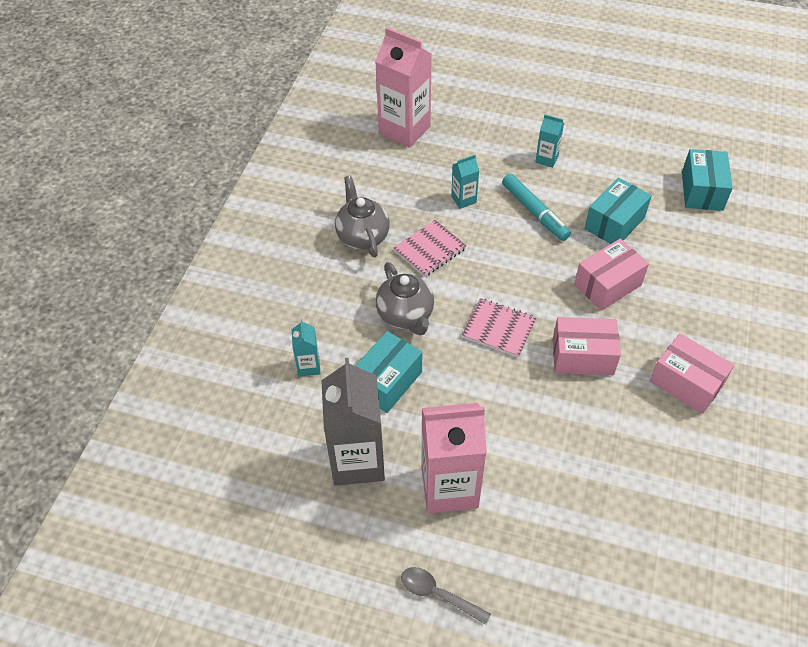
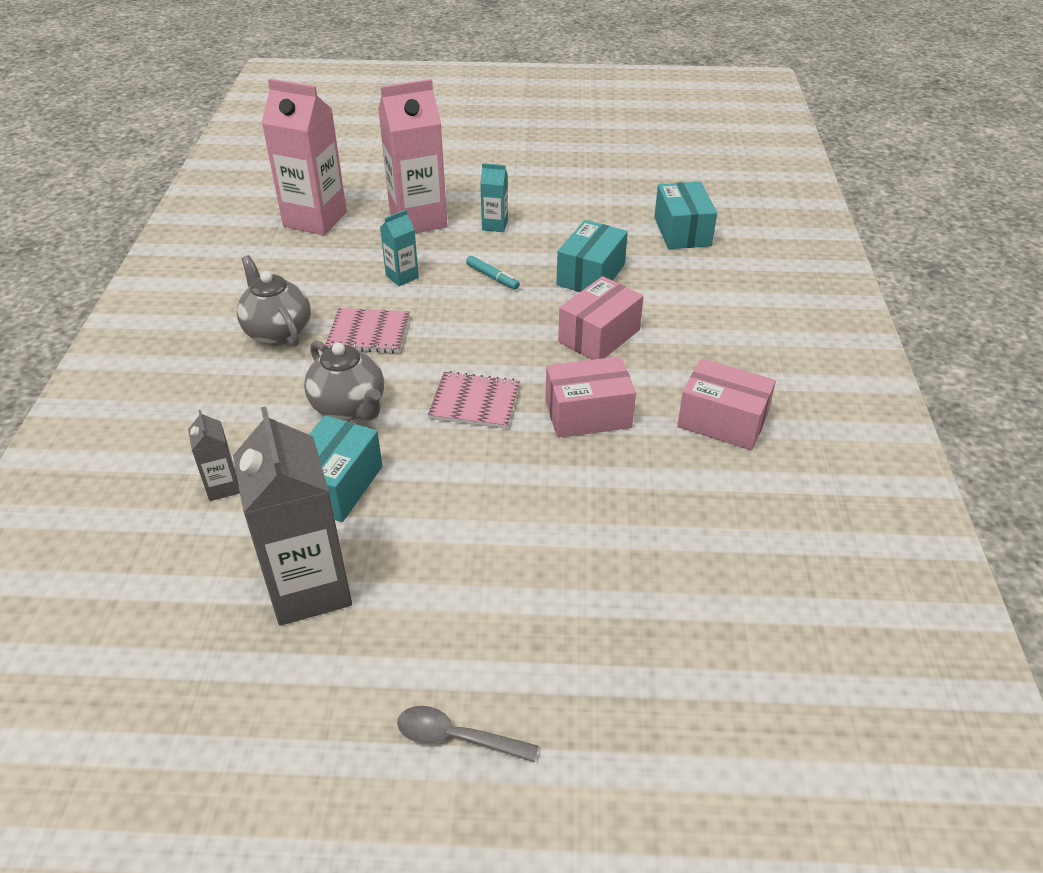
camera: 15 degrees left, 10 degrees down
turquoise carton [292,319,321,377] -> grey carton [188,410,240,501]
pink notebook [394,220,467,277] -> pink notebook turned 60 degrees clockwise [325,308,410,353]
pink carton [421,403,487,513] -> pink carton moved to [378,79,447,233]
turquoise marker [502,174,571,241] -> turquoise marker [466,256,520,290], size x0.56

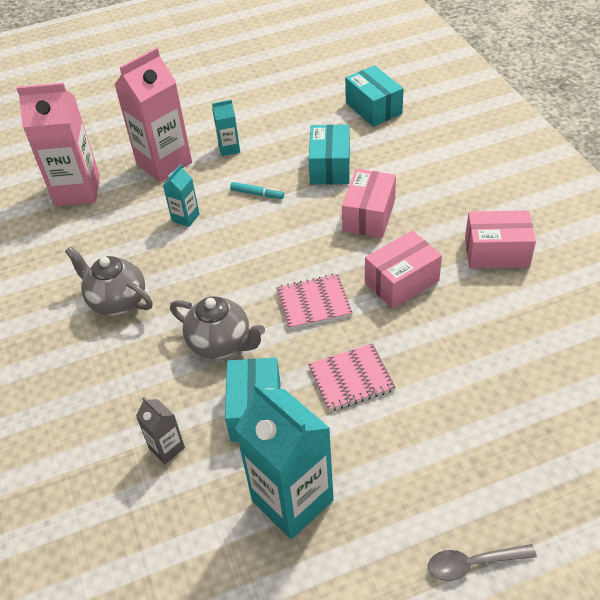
camera: 20 degrees left, 5 degrees up
grey carton [233,406,352,626] -> turquoise carton [235,383,334,539]
pink notebook [325,308,410,353] -> pink notebook moved to [308,343,396,412]

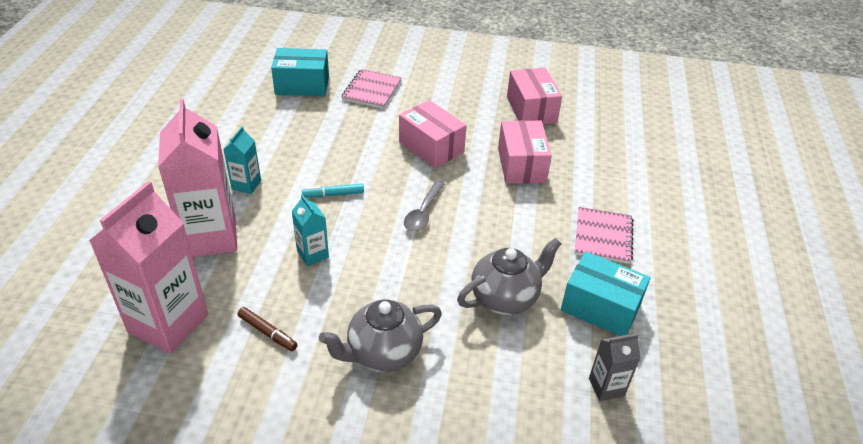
camera: 65 degrees left, 5 degrees down
turquoise marker [230,182,284,199] -> turquoise marker turned 150 degrees counterclockwise [302,184,364,198]
turquoise carton [235,383,334,539] -> none
pink notebook [276,274,352,330] -> pink notebook moved to [341,69,401,109]
turquoise box [308,124,350,184] -> none
grey spoon [428,544,537,581] -> grey spoon moved to [404,180,445,232]
pink box [465,210,536,268] -> pink box turned 45 degrees counterclockwise [507,68,562,124]
none -> brown marker [238,307,297,351]

